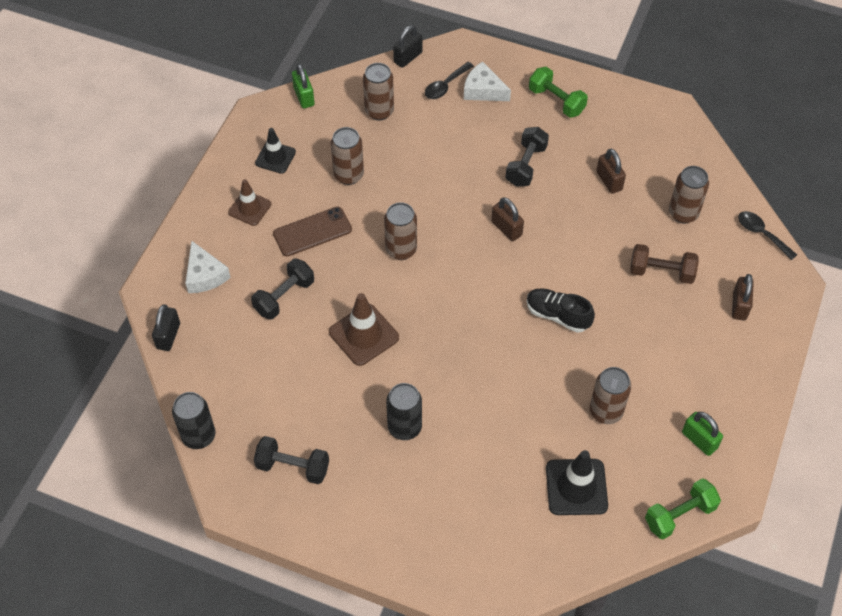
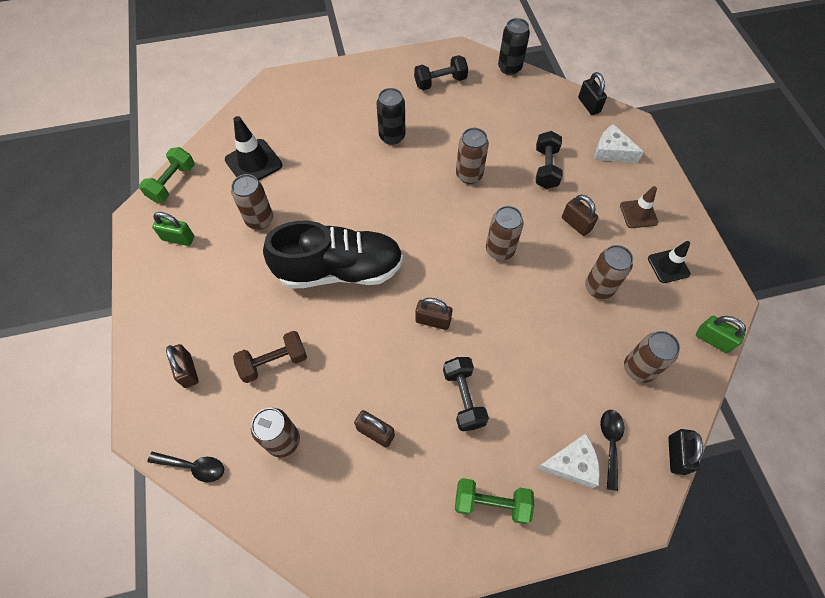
camera: 145 degrees right, 5 degrees up
brown phone [273,207,352,257] -> brown padlock [562,195,598,236]
brown traffic cone [329,293,399,366] -> brown can [456,128,489,184]
black shoe [526,288,595,333] -> black shoe [263,221,403,289], size x1.95

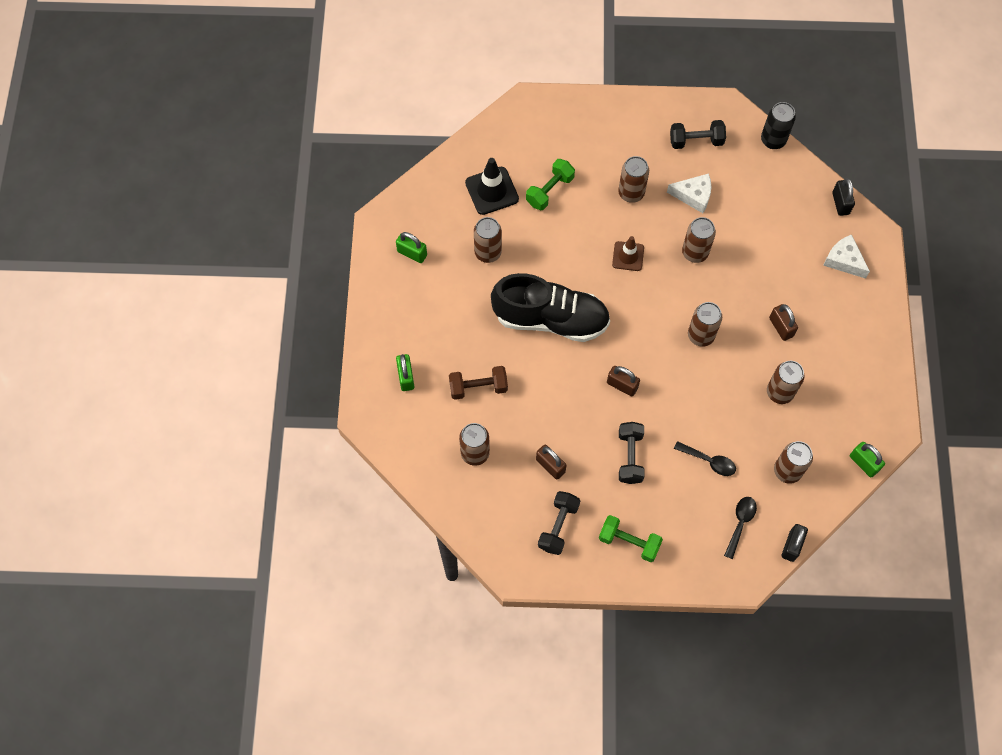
camera: 15 degrees right, 5 degrees up
green dumbbell [139,147,195,202] -> green dumbbell moved to [526,159,575,210]
black spoon [148,452,224,482] -> black spoon moved to [674,441,736,476]
brown padlock [166,344,199,388] -> green padlock [396,354,414,391]
black can [376,88,406,145] -> brown can [618,156,649,203]
black dumbbell [536,131,562,189] -> black dumbbell moved to [538,491,580,555]
white cheese [536,433,600,488] -> white cheese moved to [667,173,711,213]
brown traffic cone [620,186,658,228] -> brown traffic cone moved to [612,236,644,271]
black traffic cone [648,241,691,283] -> none

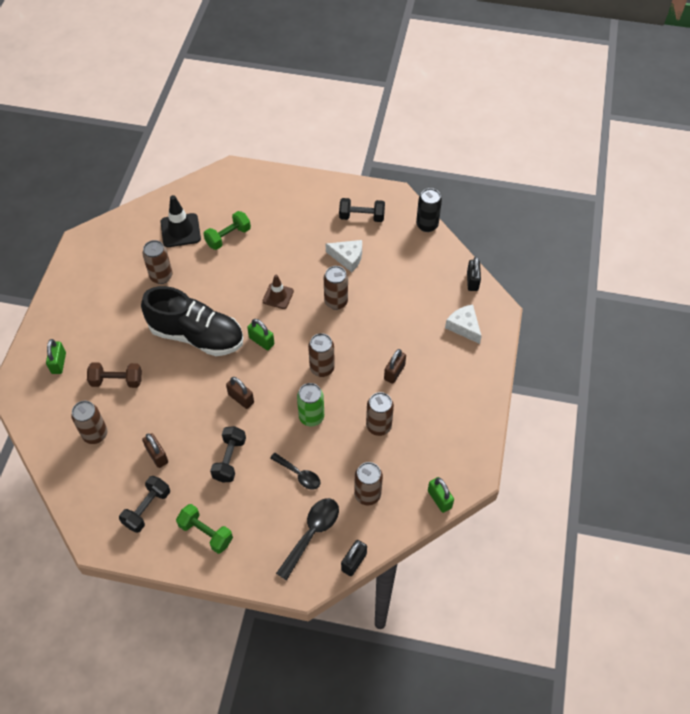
camera: 10 degrees right, 10 degrees down
green padlock [396,232,427,263] -> green padlock moved to [247,319,274,350]
brown can [618,156,649,203] -> none
black spoon [724,497,757,559] -> black spoon [276,498,339,580], size x1.51
brown padlock [769,304,798,341] -> brown padlock turned 45 degrees clockwise [384,349,406,384]
none -> green can [297,383,324,426]

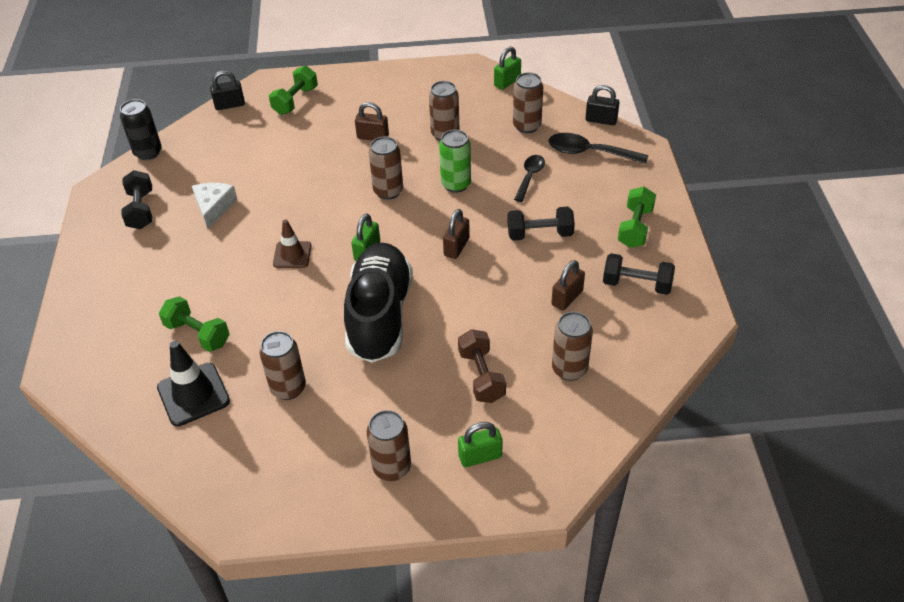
camera: 105 degrees left, 10 degrees down
brown can [324,266,348,310] -> brown can moved to [367,410,411,481]
white cheese [445,305,482,344] -> green dumbbell [269,66,318,115]

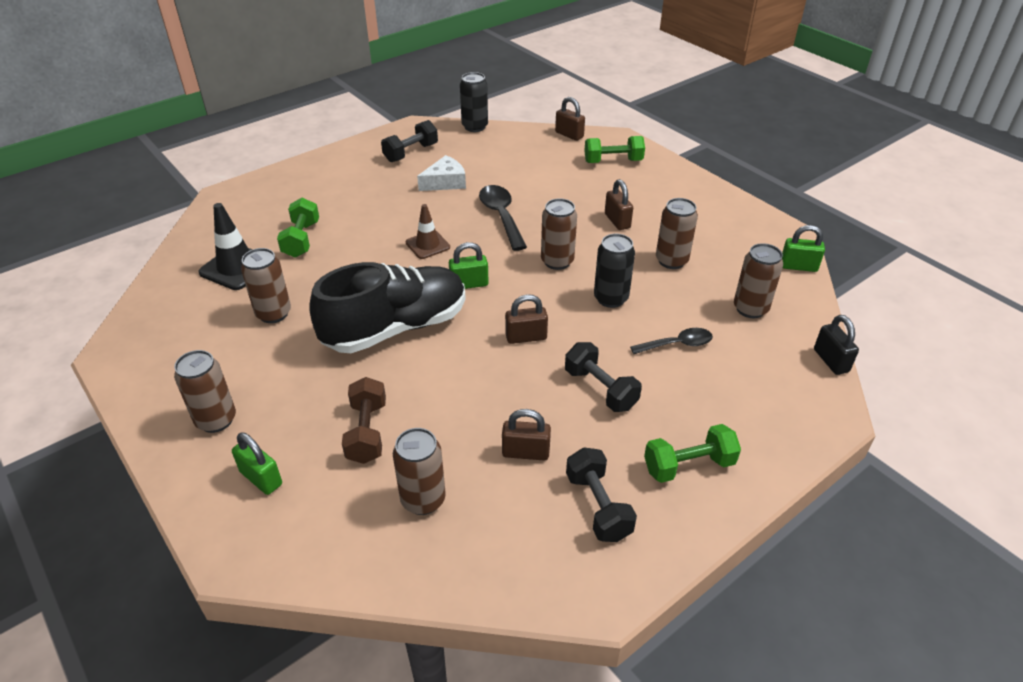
camera: 55 degrees right, 5 degrees down
black padlock [210,71,245,110] -> brown padlock [555,97,585,141]
green can [439,130,471,193] -> black can [594,234,635,308]
brown dumbbell [458,329,506,403] -> brown dumbbell turned 45 degrees counterclockwise [342,377,386,464]
black spoon [548,133,648,164] -> black spoon moved to [479,185,527,251]

